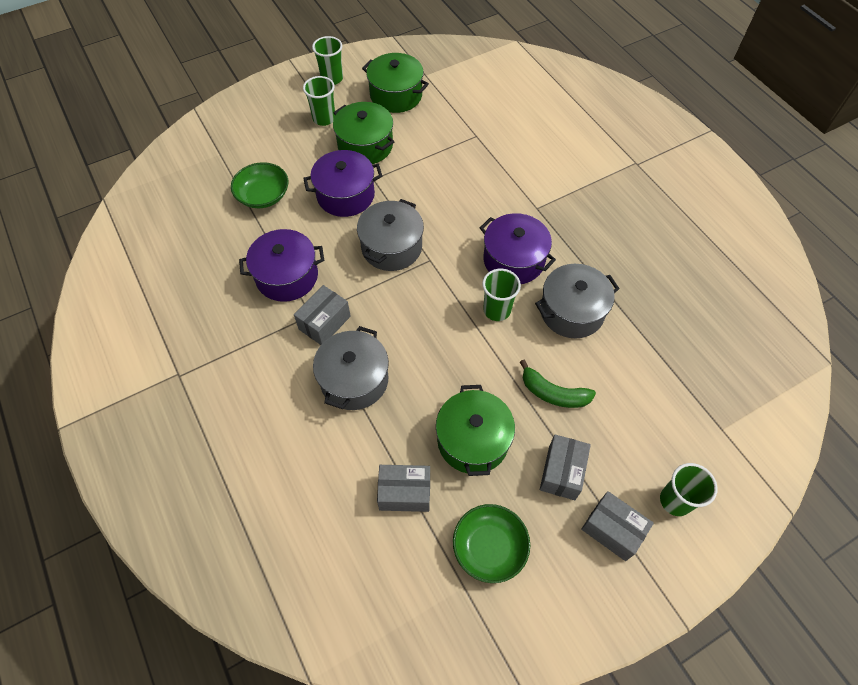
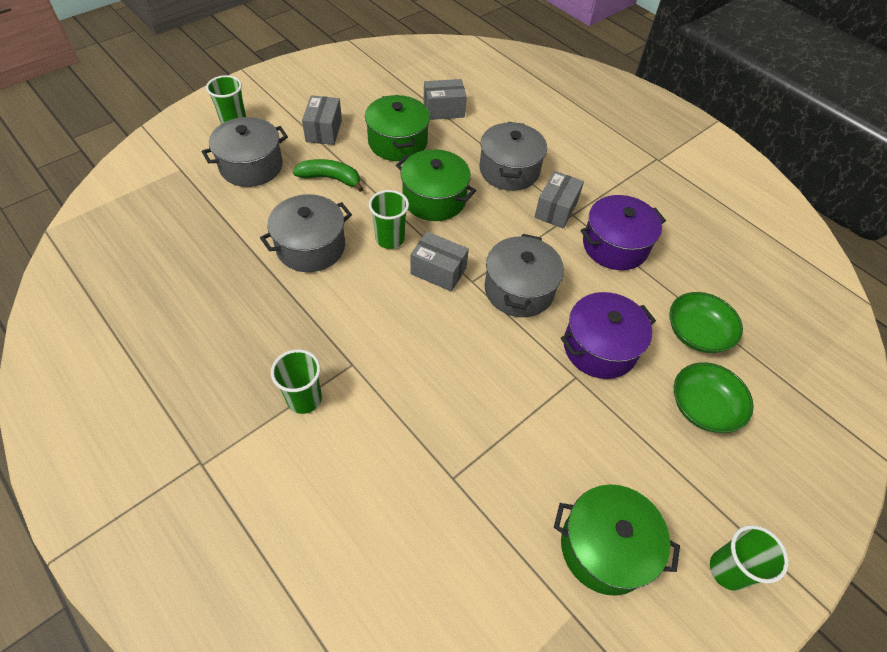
camera: 165 degrees right, 5 degrees down
green cup [303,76,335,126] -> green cup moved to [271,349,322,414]
green pot [333,102,394,164] -> green pot moved to [396,149,476,221]
green bowl [453,504,530,583] -> green bowl moved to [674,362,754,433]
purple pot [480,213,556,284] -> none
grey box [581,491,654,561] -> grey box moved to [410,232,469,292]
none -> grey pot [202,117,288,187]

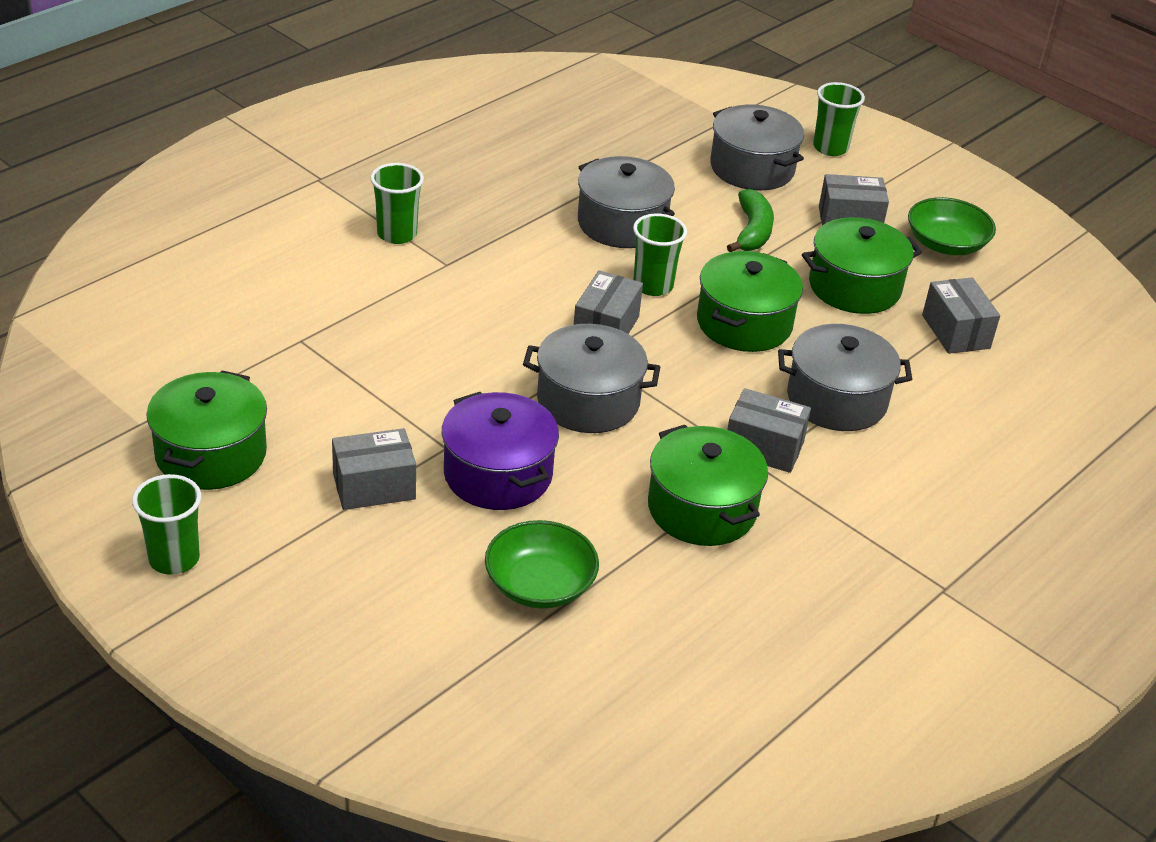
camera: 85 degrees right, 15 degrees down
purple pot [581,195,666,270] -> green pot [648,425,768,546]
green bowl [674,362,754,433] -> green bowl moved to [908,197,996,255]
none -> grey box [332,428,416,510]

